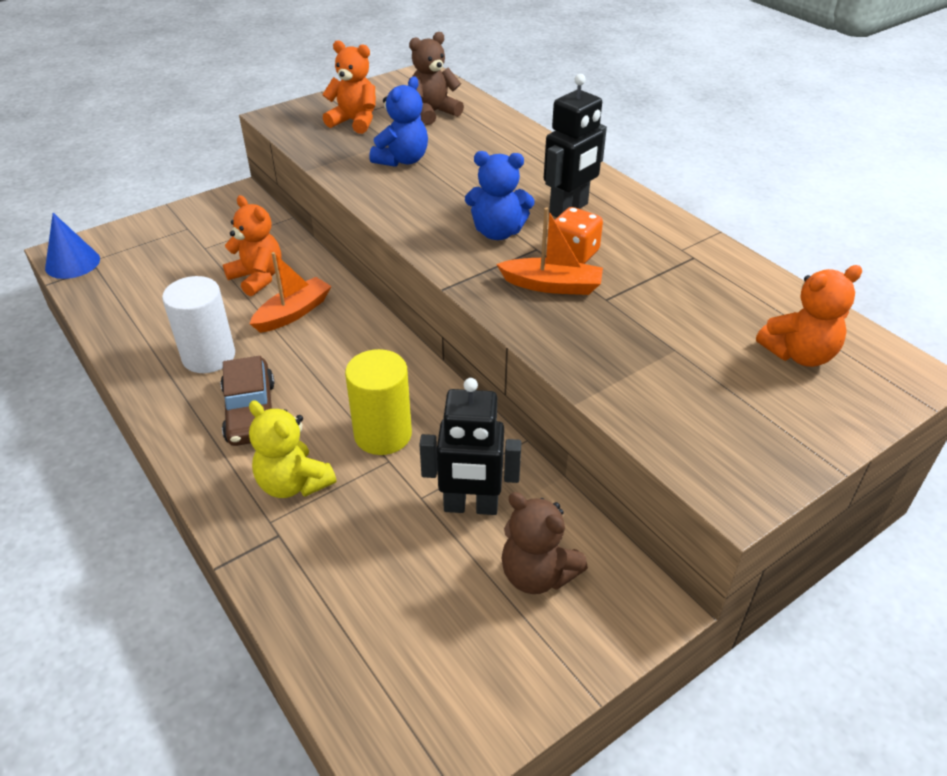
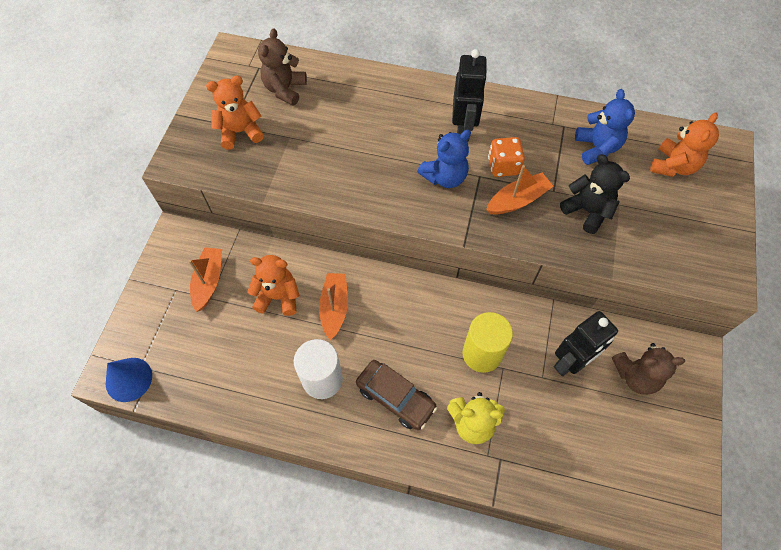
camera: 40 degrees left, 20 degrees up
blue teddy bear [369,76,428,167] -> blue teddy bear moved to [575,89,635,165]
none -> orange boat [189,247,222,312]
none -> black teddy bear [560,154,630,234]

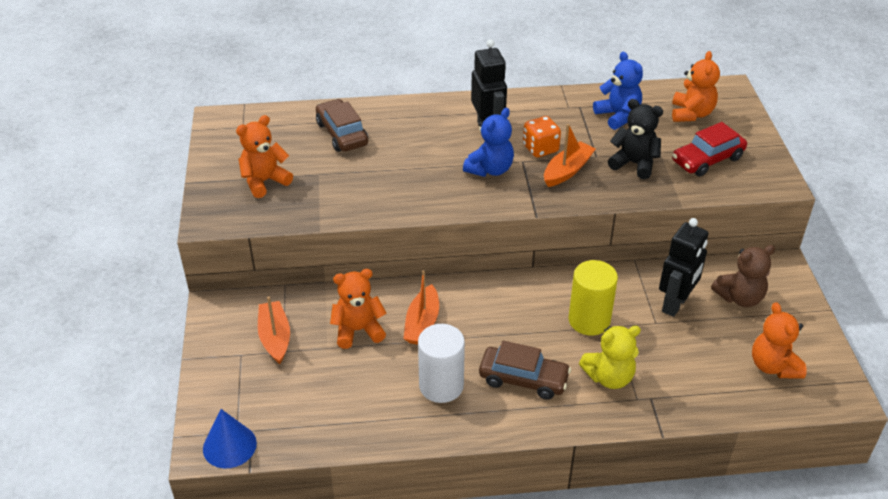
camera: 20 degrees left, 20 degrees down
brown teddy bear [258,28,307,106] -> none
orange boat [319,273,348,340] -> orange boat turned 150 degrees counterclockwise [403,270,439,345]
none -> brown car [316,99,368,152]
none -> red car [672,122,747,177]
none -> orange teddy bear [752,302,807,378]

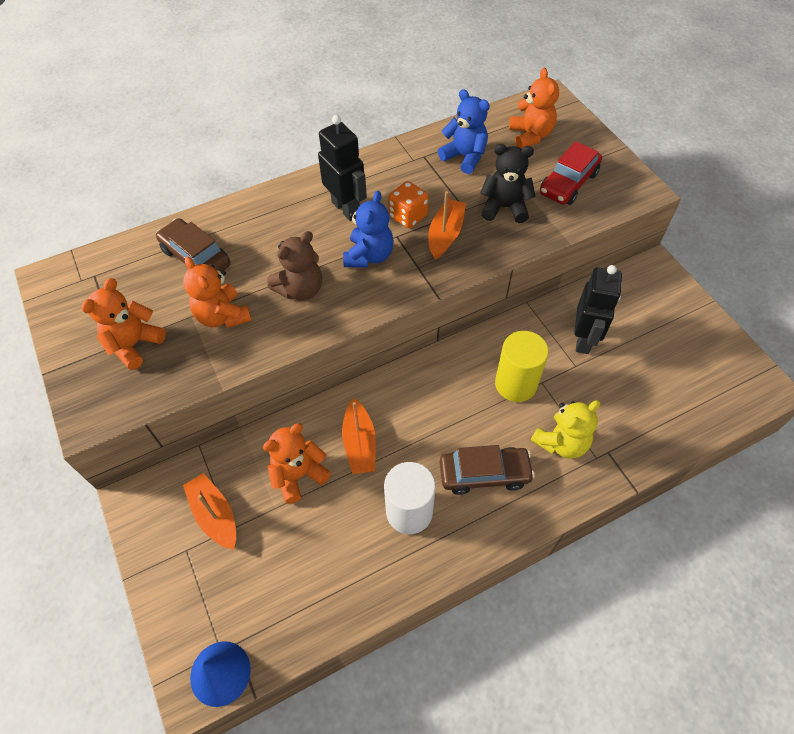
camera: 20 degrees left, 15 degrees up
brown teddy bear [711,245,775,307] -> brown teddy bear moved to [267,231,322,300]
orange teddy bear [752,302,807,378] -> orange teddy bear moved to [183,257,252,328]

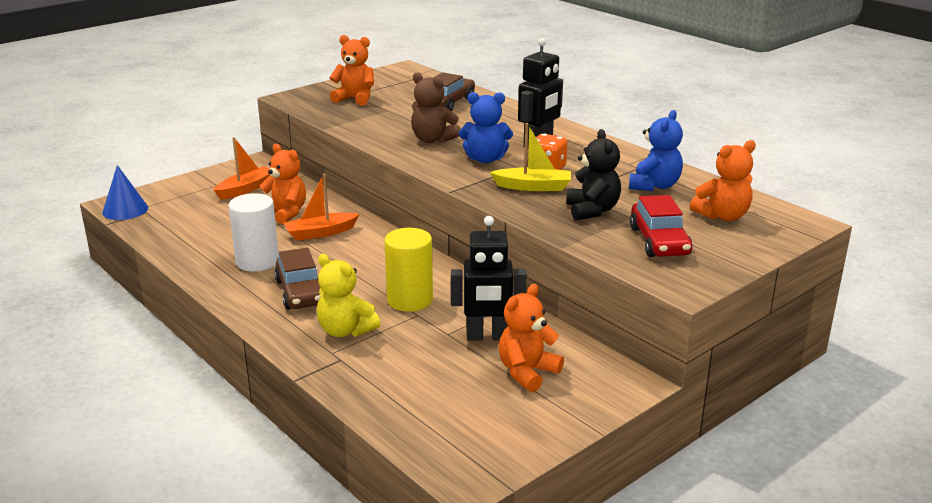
camera: 75 degrees right, 30 degrees down
orange teddy bear [183,257,252,328] -> orange teddy bear moved to [499,284,564,392]
orange boat [428,191,466,260] -> yellow boat [490,123,571,191]
red car [540,141,602,205] -> red car turned 120 degrees counterclockwise [630,195,693,257]

